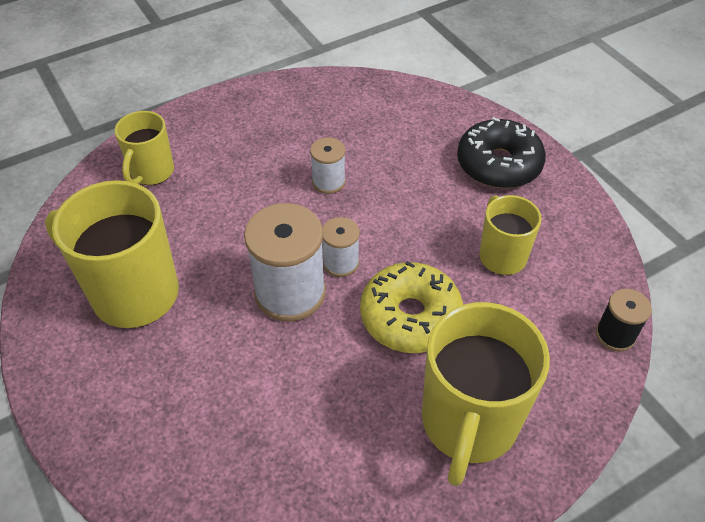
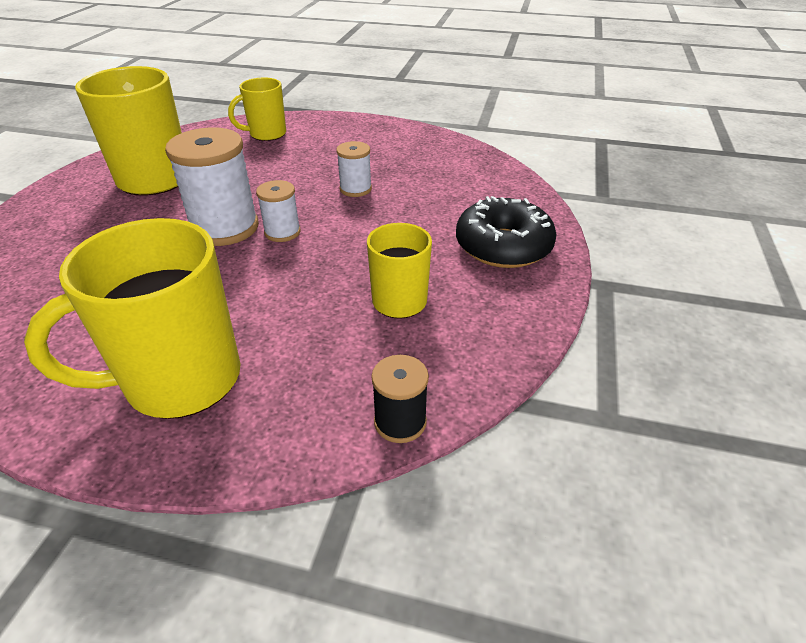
camera: 45 degrees right, 10 degrees down
yellow donut [360,261,463,353] -> none

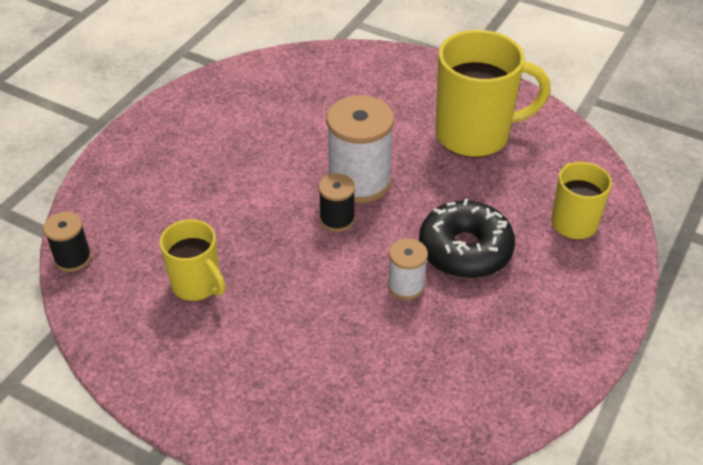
camera: 105 degrees right, 5 degrees up
yellow mug [24,218,241,419] -> none
white spool [256,180,301,242] -> black spool [319,174,355,232]
black donut [456,196,557,268] -> black donut moved to [419,198,515,279]

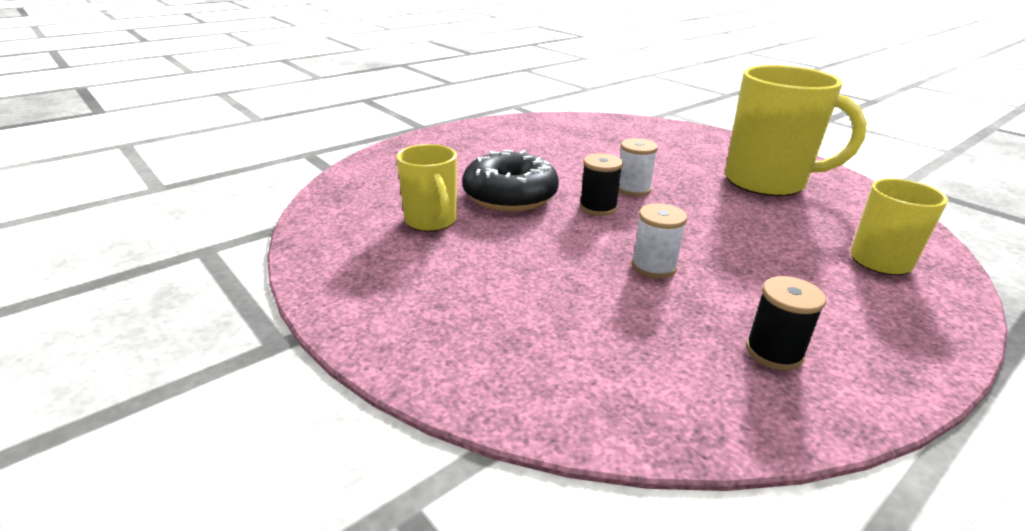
camera: 20 degrees right, 15 degrees down
black spool [43,212,92,272] -> black spool moved to [746,276,826,370]
white spool [326,95,394,204] -> white spool [618,138,658,197], size x0.53
black donut [419,198,515,279] -> black donut moved to [462,150,559,211]

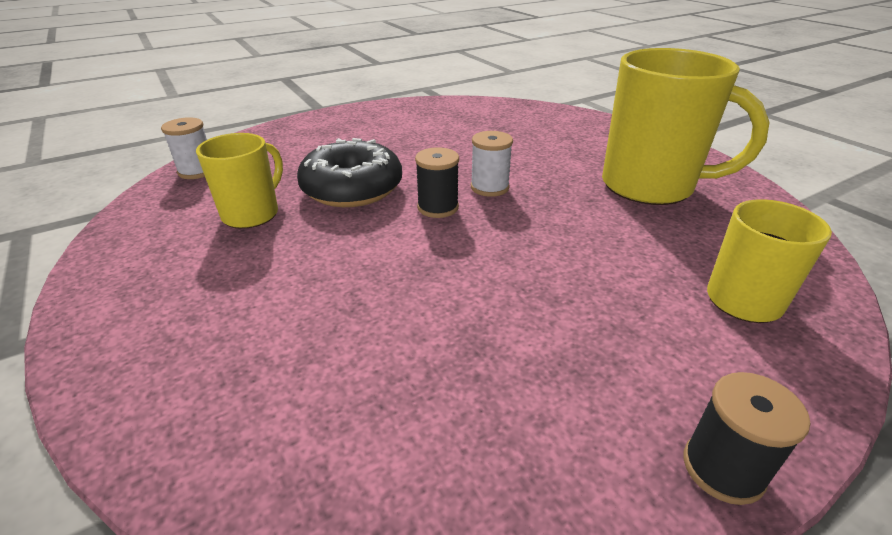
camera: 10 degrees right, 5 degrees up
yellow mug [396,144,457,232] -> yellow mug turned 135 degrees counterclockwise [196,133,283,229]
white spool [632,203,687,279] -> white spool moved to [161,117,207,179]
black spool [746,276,826,370] -> black spool moved to [683,372,810,505]

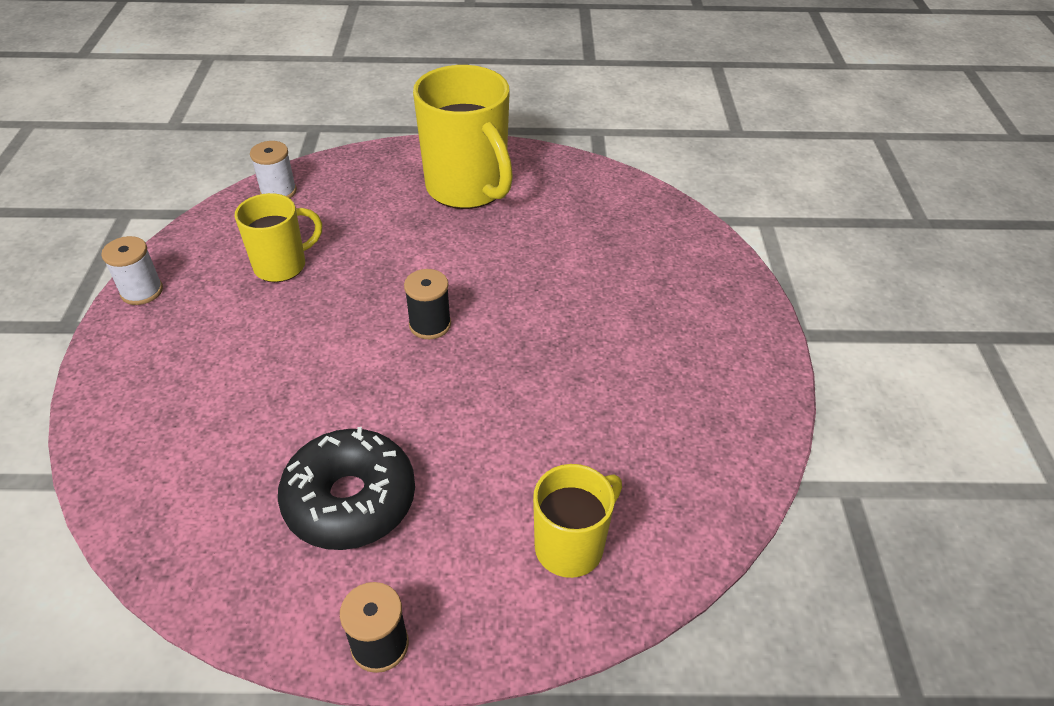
camera: 30 degrees right, 10 degrees up
black donut [297,138,402,207] -> black donut moved to [278,427,415,550]
white spool [471,131,513,197] -> white spool moved to [101,236,163,305]
yellow mug [602,48,769,205] -> yellow mug moved to [413,65,513,209]

